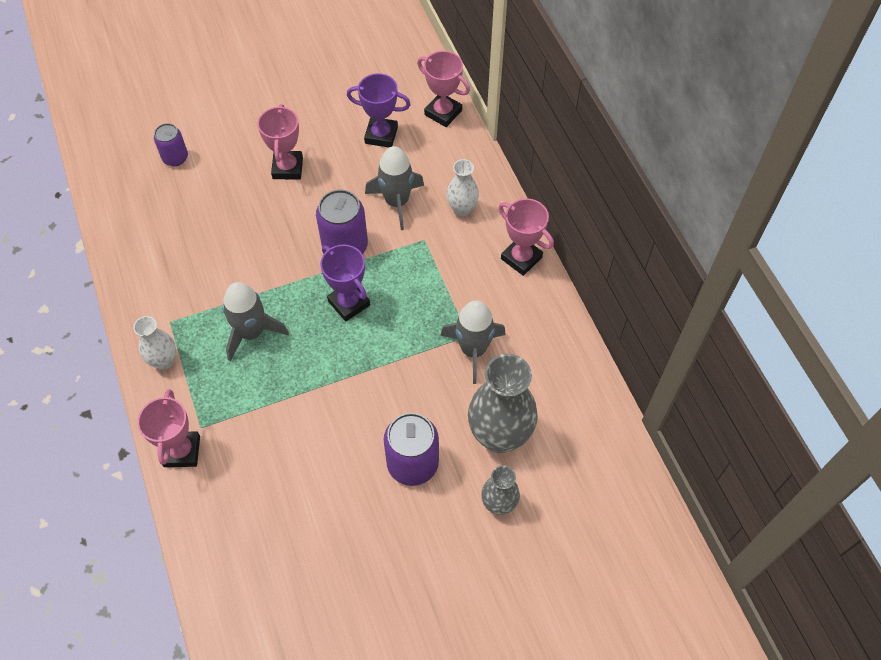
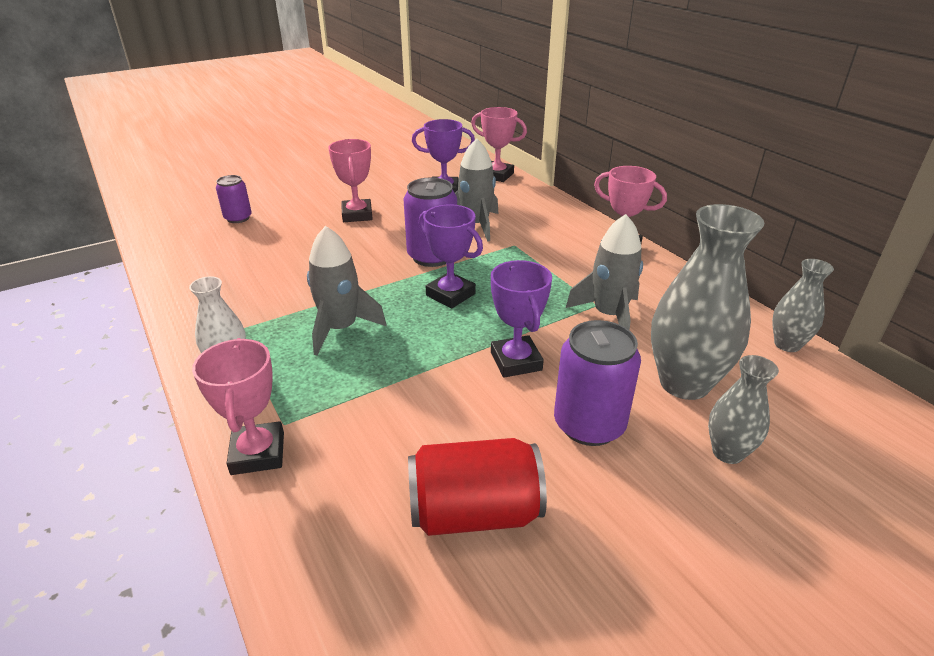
camera: 10 degrees left, 25 degrees down
white vase [447,159,479,216] -> none
none -> red can [408,438,547,536]
none -> purple trophy [491,260,552,377]
none -> grey vase [772,259,834,352]

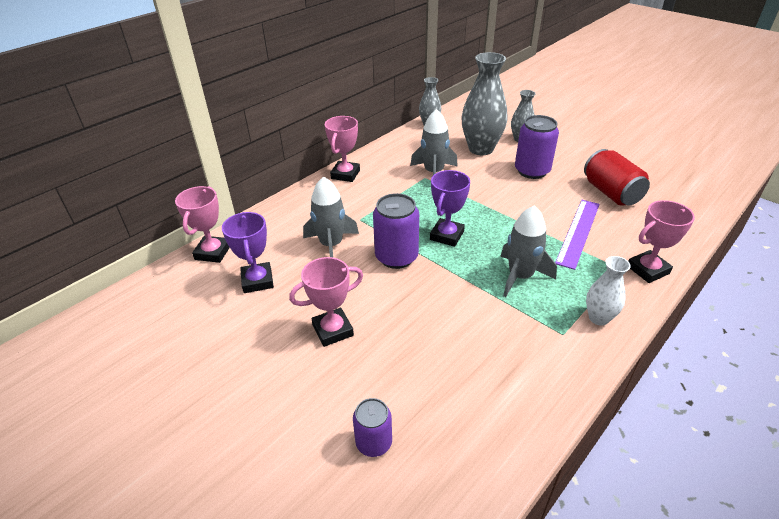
camera: 105 degrees left, 5 degrees up
purple trophy [491,260,552,377] -> none
none -> purple ruler [555,200,600,270]

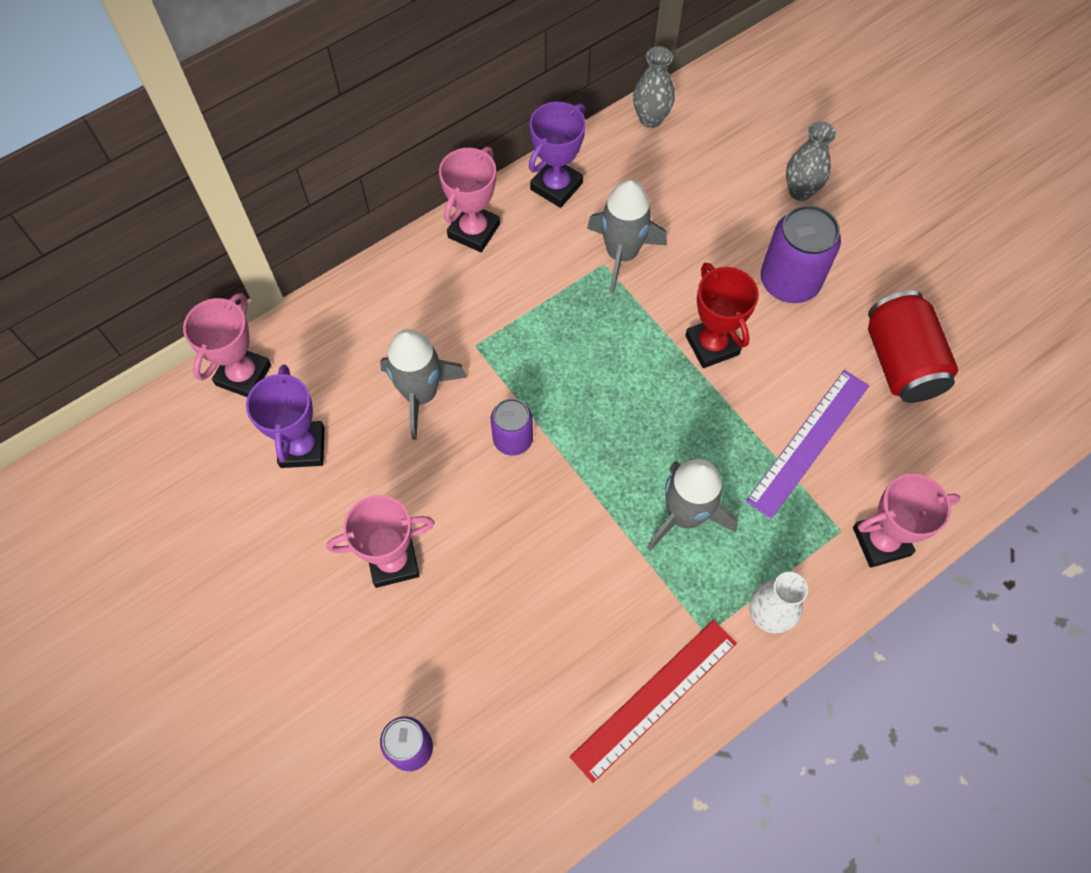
camera: 10 degrees right, 25 degrees up
purple can [373,193,419,269] -> purple can [491,398,533,456], size x0.61
purple trophy [430,170,470,247] -> purple trophy moved to [529,101,586,208]
grey vase [462,52,507,155] -> none
none -> red ruler [570,620,737,783]
none -> red trophy [685,263,759,368]

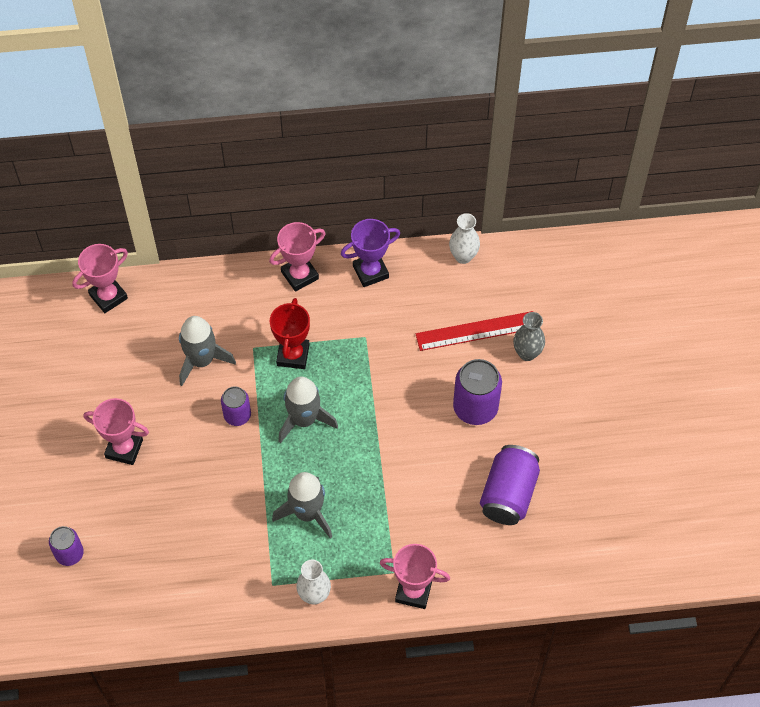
camera: 30 degrees right, 5 degrees down
purple trophy [246,364,325,468] -> none
red ruler [570,620,737,783] -> red ruler moved to [416,311,533,351]
grey rocket [587,180,667,294] -> grey rocket moved to [278,376,338,444]
grey vase [633,46,675,128] -> white vase [449,213,480,264]
red trophy [685,263,759,368] -> red trophy moved to [270,298,310,369]
purple ruler [746,370,869,519] -> none
red can [868,291,958,403] -> purple can [480,445,540,525]

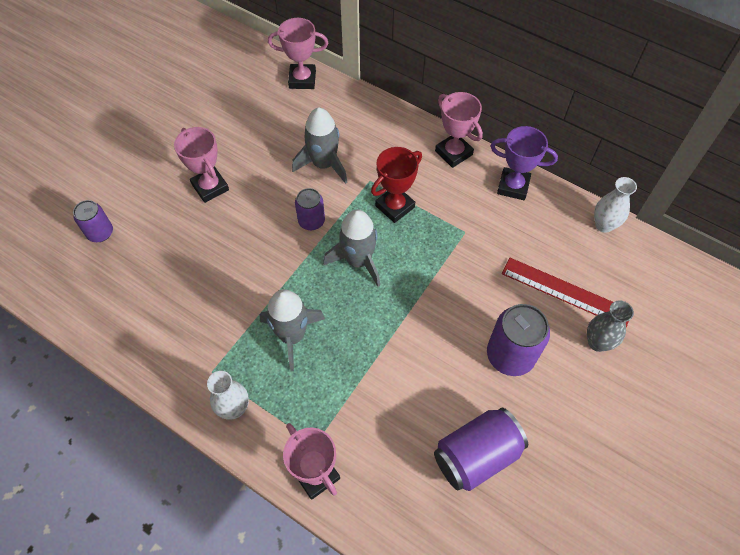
camera: 40 degrees right, 0 degrees up
pink trophy [269,222,325,292] -> pink trophy turned 45 degrees clockwise [435,92,483,168]

